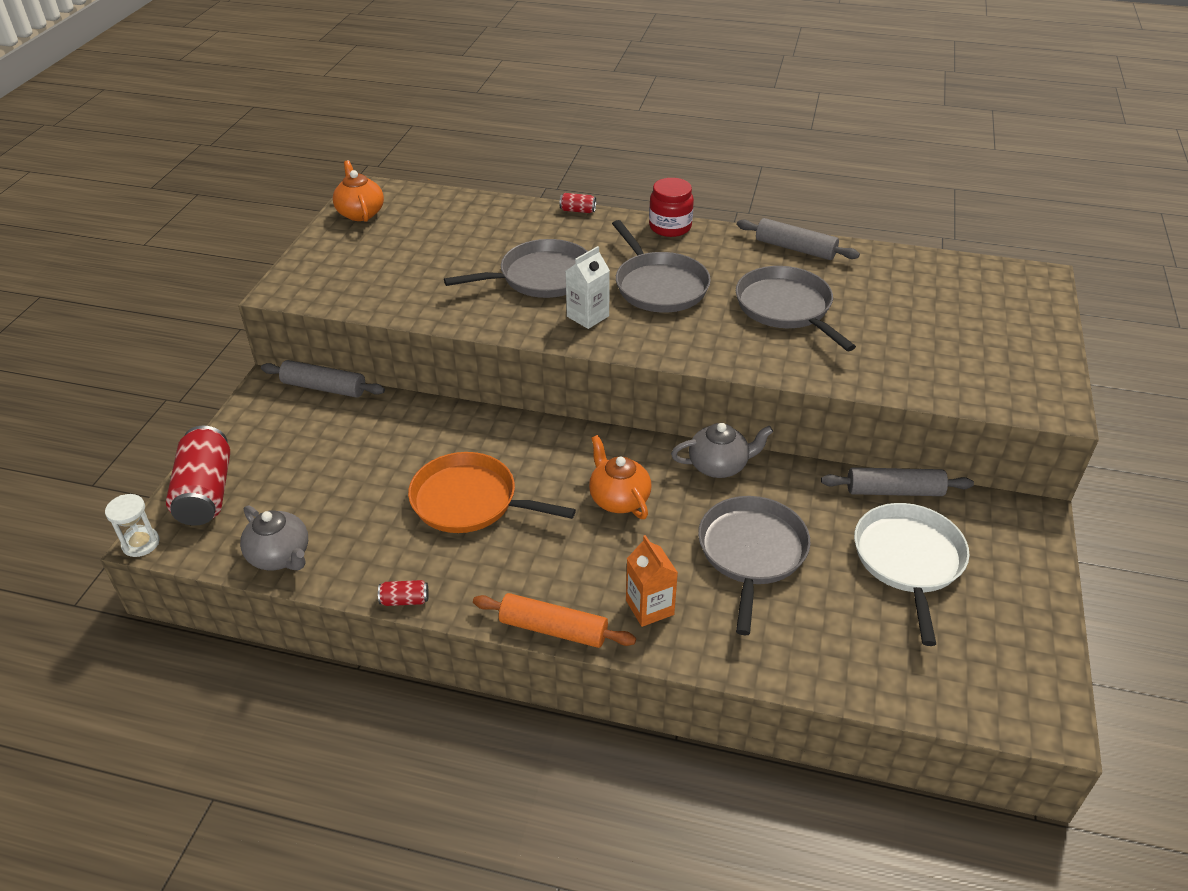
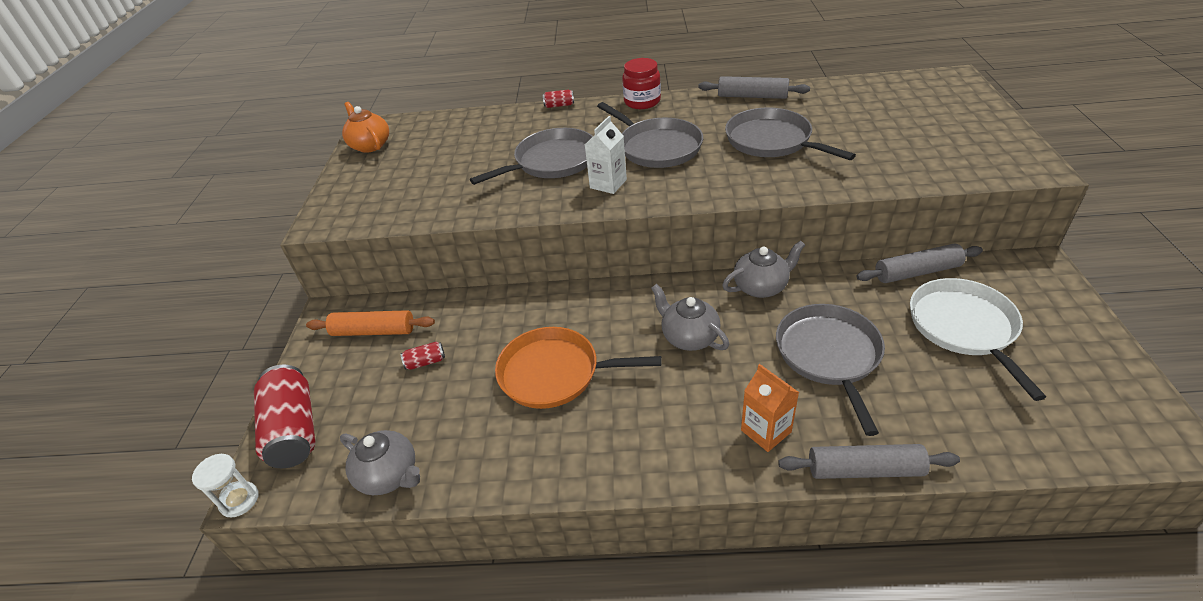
camera: 10 degrees left, 0 degrees up
grey rolling pin [261,360,385,398] -> grey rolling pin moved to [778,444,960,479]
red can [378,580,429,606] -> red can moved to [401,342,445,370]
orange rolling pin [473,593,636,648] -> orange rolling pin moved to [306,310,435,336]
orange teapot [589,435,651,519] -> grey teapot [651,284,729,351]

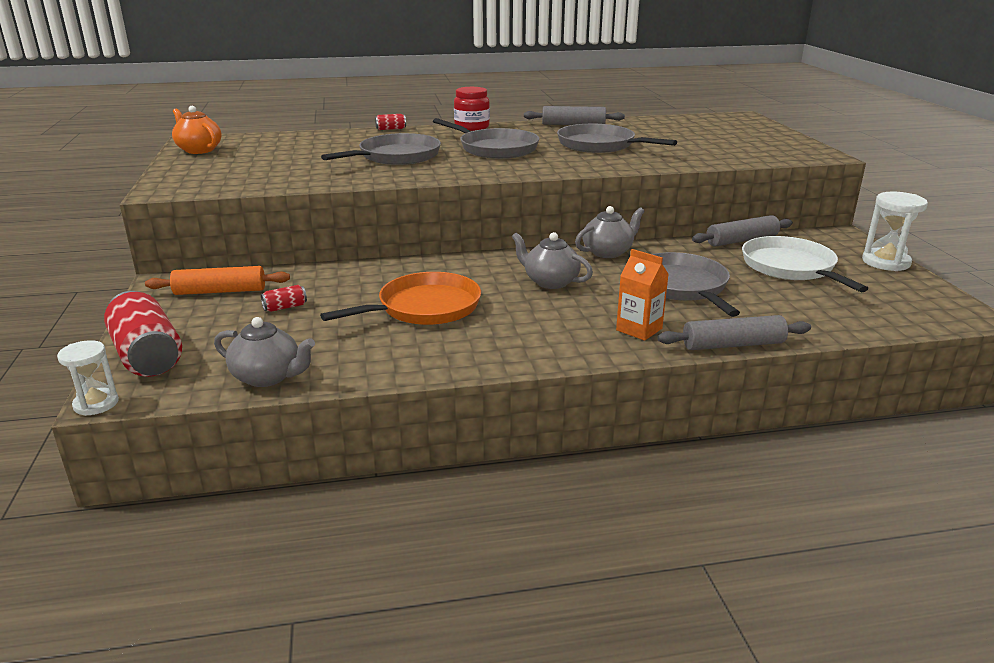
camera: 15 degrees left, 15 degrees down
orange pan [495,327,662,409] -> orange pan turned 150 degrees clockwise [320,272,481,325]
white carton [585,116,627,194] -> none
none -> white hourglass [862,192,928,271]

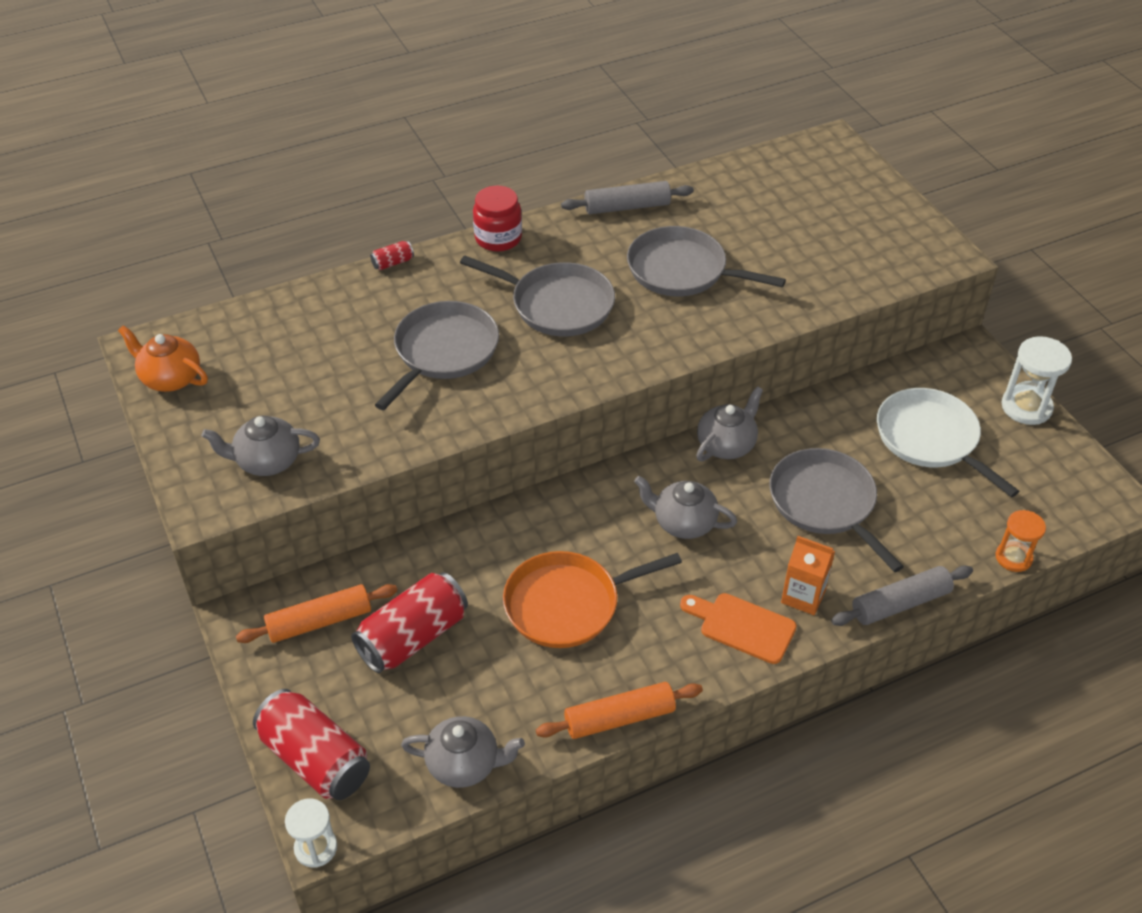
camera: 15 degrees left, 20 degrees up
red can [261,285,307,312] -> red can [351,572,468,673], size x2.33
orange pan [320,272,481,325] -> orange pan turned 150 degrees counterclockwise [503,551,682,648]
grey rolling pin [692,215,793,247] -> none
none -> grey teapot [202,416,320,476]
none -> orange rolling pin [536,682,703,739]
none -> orange cutting board [680,593,797,664]
none -> orange hourglass [996,510,1046,572]

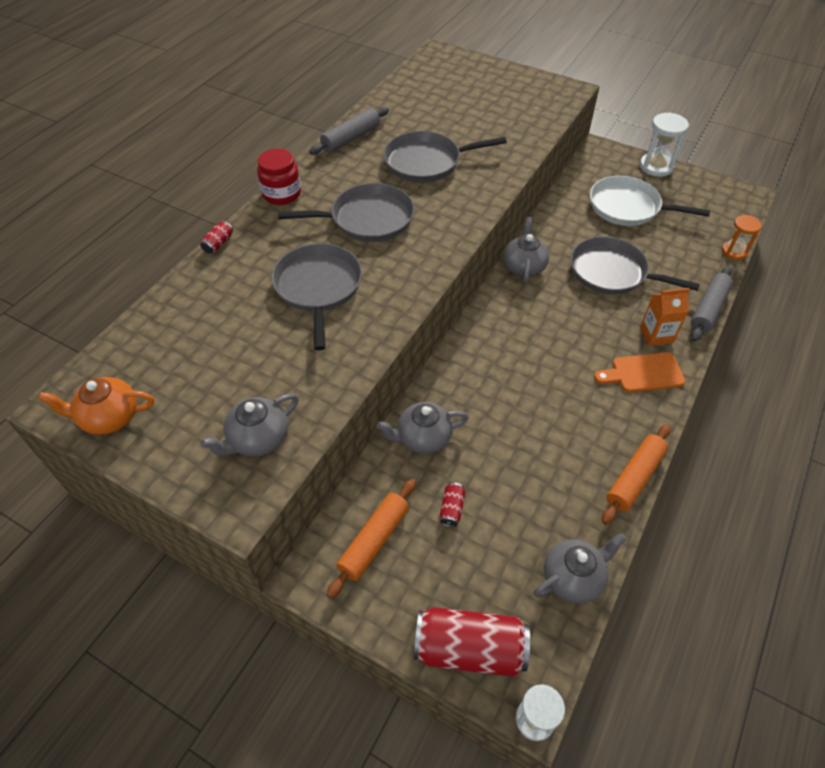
camera: 35 degrees left, 5 degrees up
red can [351,572,468,673] -> red can [440,483,465,527], size x0.43
orange pan [503,551,682,648] -> none
grey teapot [634,476,737,539] -> grey teapot moved to [376,402,469,454]

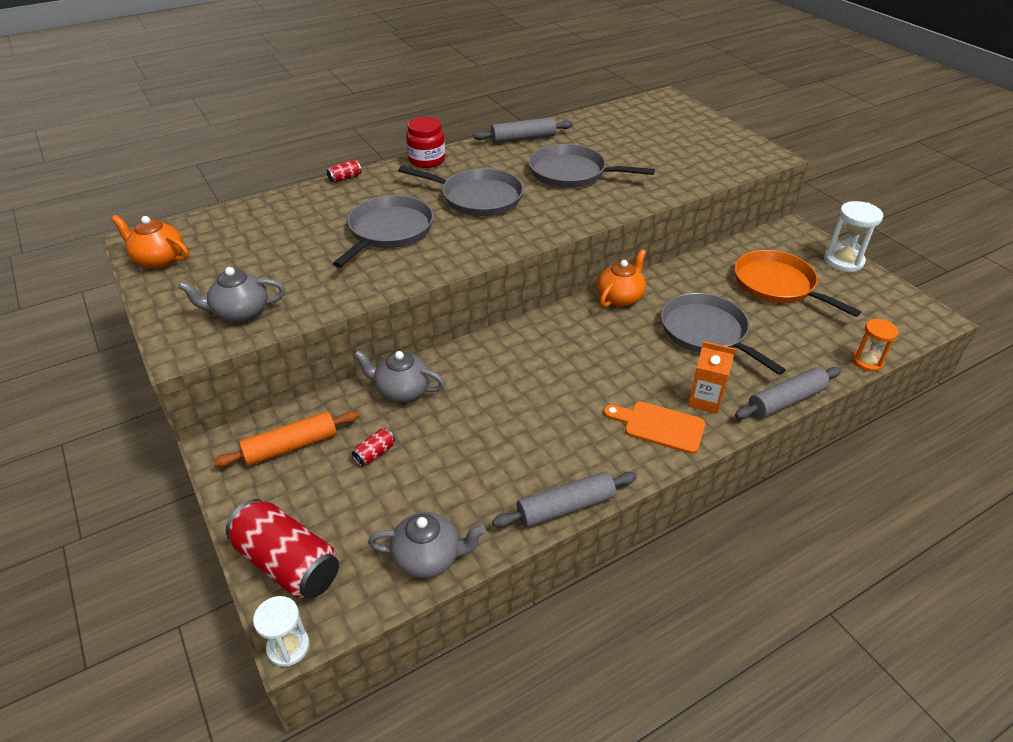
camera: 30 degrees right, 10 degrees down
grey teapot [504,217,549,283] -> orange teapot [597,249,646,307]
white pan [590,176,710,226] -> orange pan [734,250,861,317]
orange rolling pin [602,424,671,525] -> grey rolling pin [492,471,637,528]

